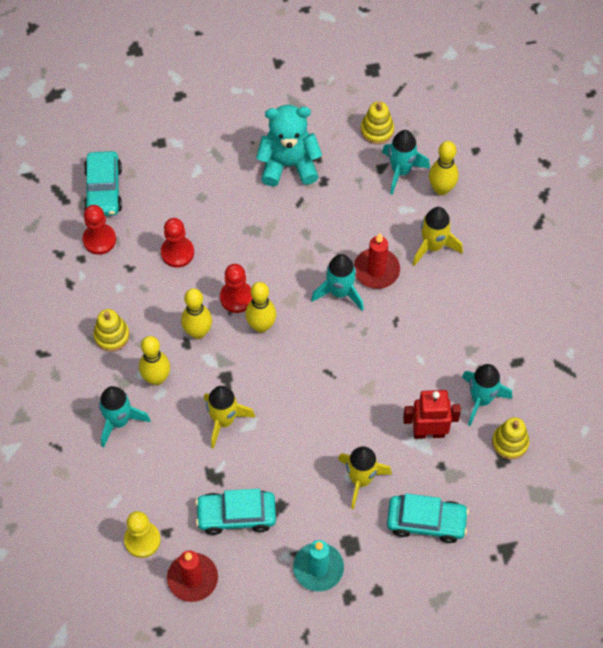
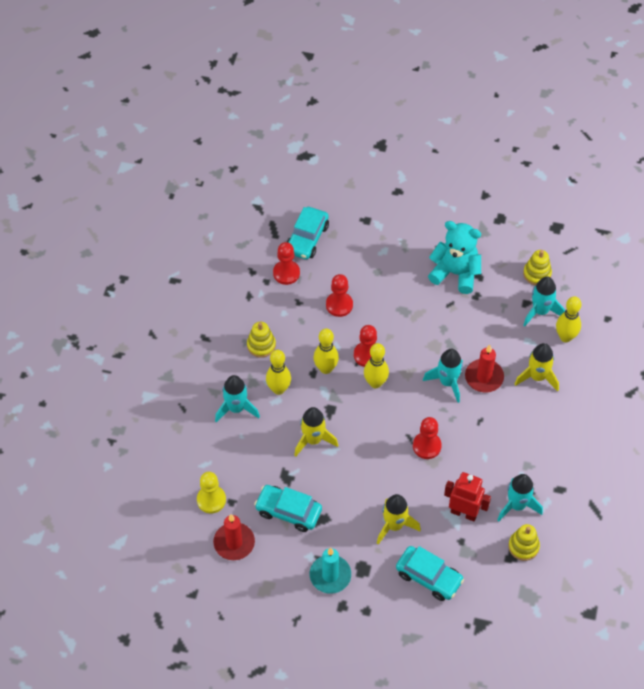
camera: 25 degrees right, 5 degrees down
none -> red pawn [413,417,442,459]

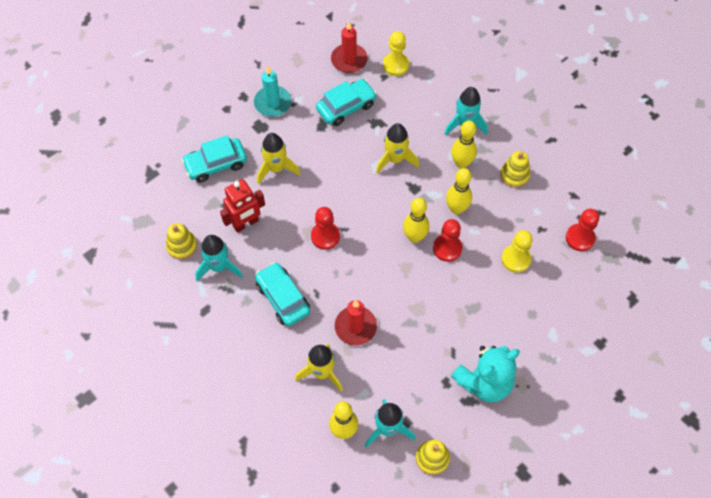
camera: 125 degrees right, 5 degrees up
turquoise car [287,207,329,259] -> turquoise car moved to [255,262,310,326]
red pawn [326,274,353,317] -> yellow pawn [501,230,533,273]
turquoise rocket [423,349,463,403] -> none

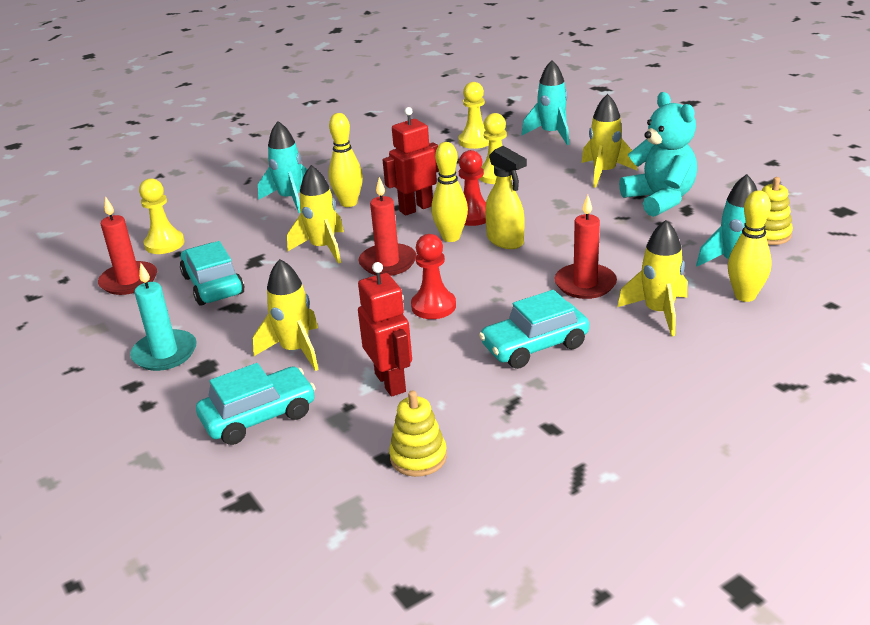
camera: 80 degrees left, 30 degrees down
turquoise car [182,135,247,183] -> turquoise car turned 105 degrees counterclockwise [196,363,316,445]
turquoise rocket [195,235,243,281] -> turquoise rocket moved to [521,60,569,145]
yellow bowling pin [446,168,472,214] -> red robot [383,107,439,216]
yellow stacking toy [500,151,530,188] -> none
red pawn [566,209,599,251] -> yellow pawn [459,82,489,149]
none -> red candle [359,177,417,276]
none -> yellow spray bottle [485,146,527,249]
none -> yellow rocket [581,94,637,188]

